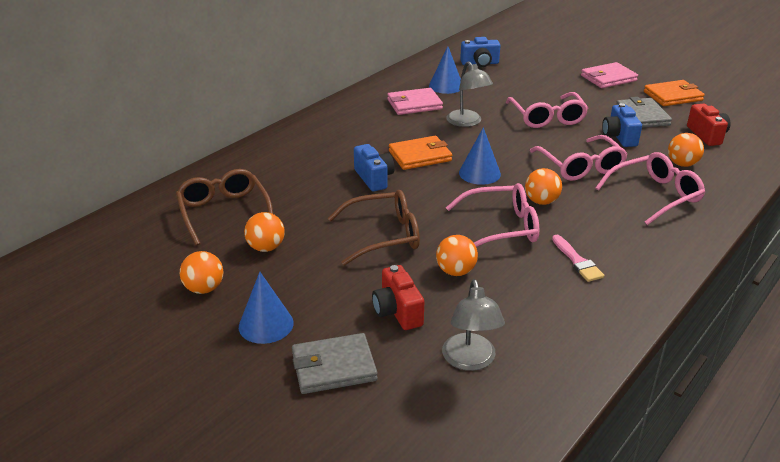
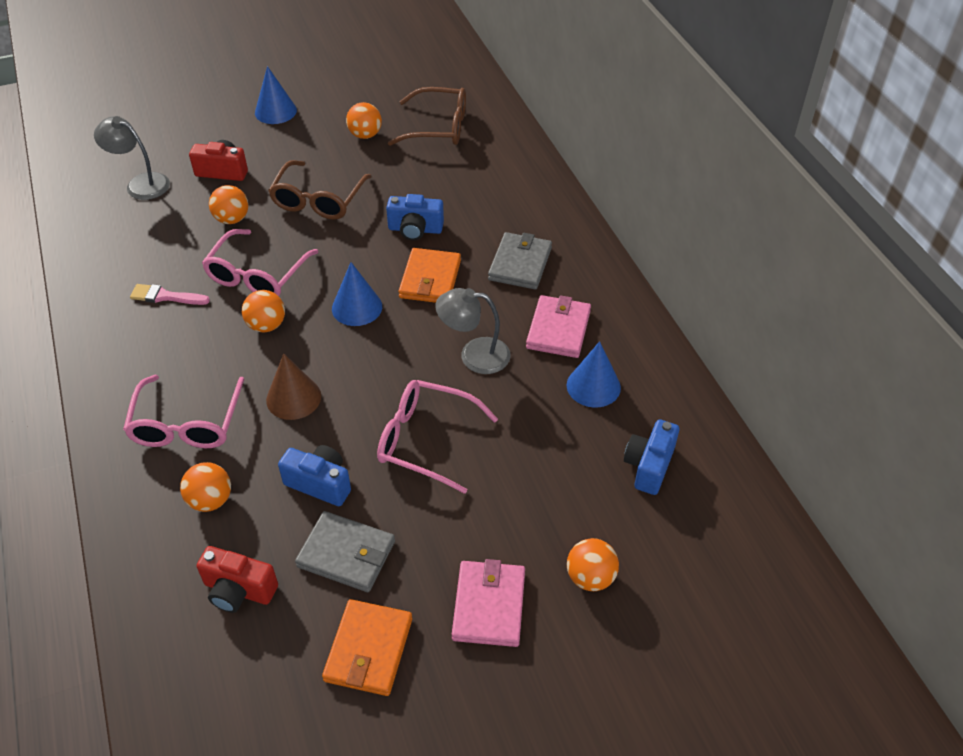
camera: 120 degrees right, 15 degrees up
orange ball [180,251,224,294] -> orange ball moved to [567,538,619,591]
grey wallet [292,333,378,394] -> grey wallet moved to [488,232,552,289]
pink glasses [530,135,628,181] -> brown cone [266,353,321,420]

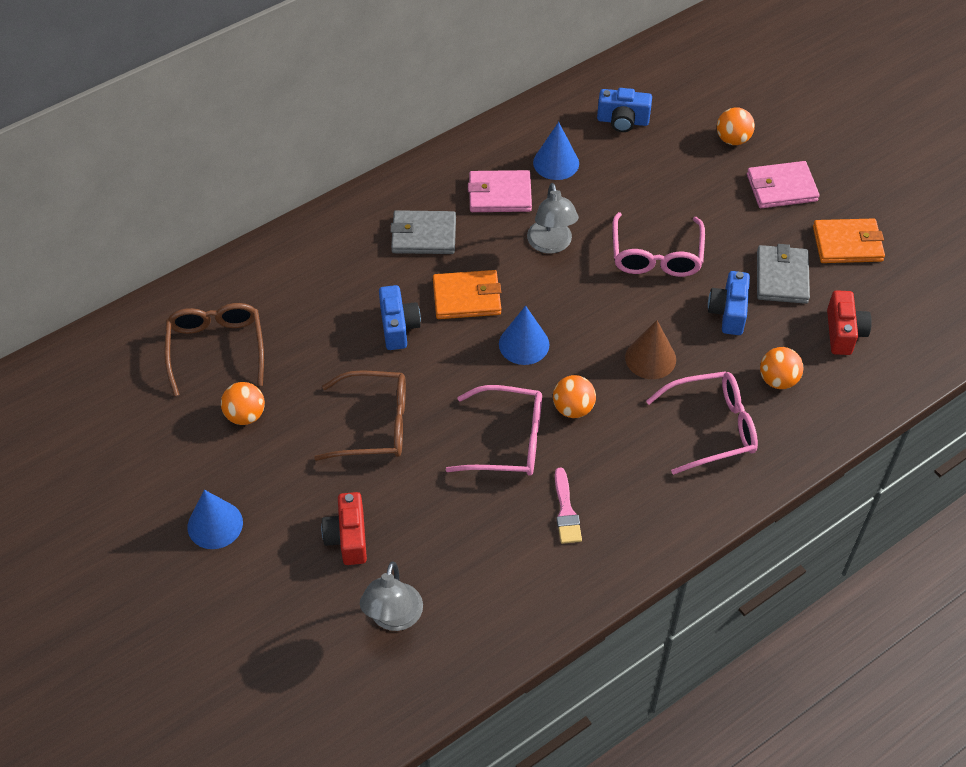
camera: 105 degrees left, 5 degrees up
orange ball [209,185,248,224] -> none

